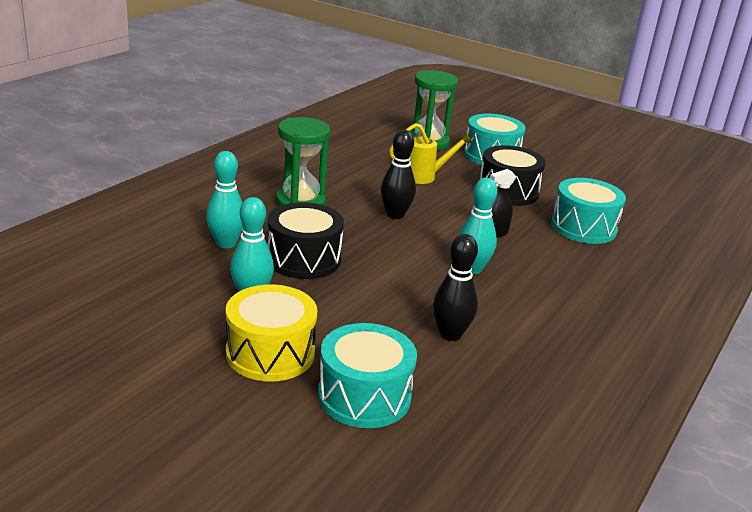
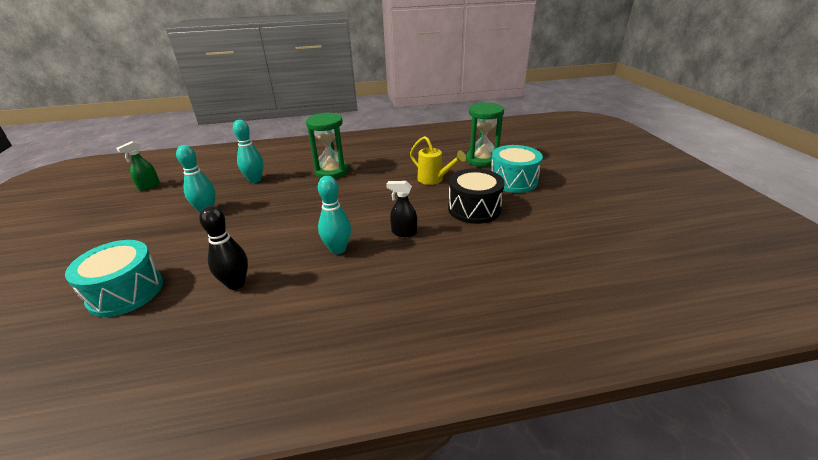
camera: 50 degrees right, 5 degrees up
yellow drum [226,285,317,382] -> none
black drum [268,202,344,279] -> none
black bowling pin [381,130,416,219] -> none
turquoise drum [551,178,626,244] -> none
none -> green spray bottle [116,141,160,191]

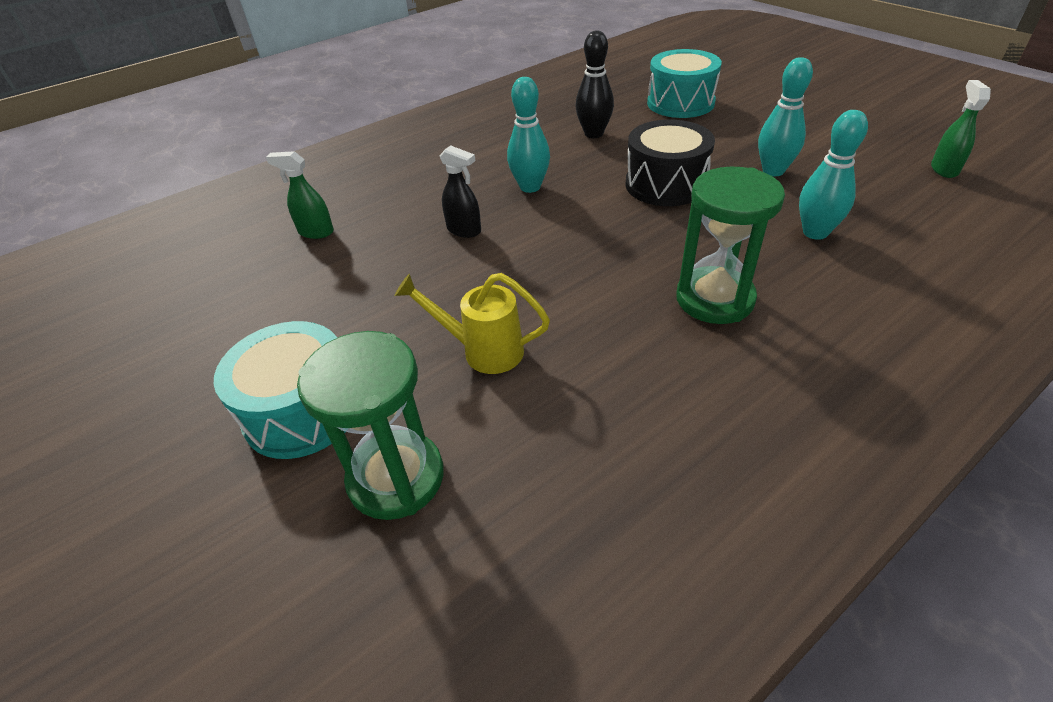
camera: 155 degrees right, 10 degrees up
black spray bottle [386,181,417,237] -> black spray bottle turned 45 degrees clockwise [439,145,481,238]
black drum [448,169,505,224] -> black drum moved to [625,120,715,206]
none -> green spray bottle [266,151,334,239]

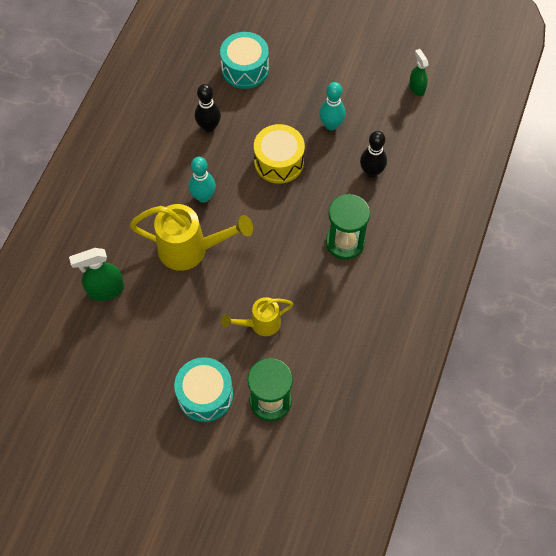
camera: 35 degrees left, 20 degrees up
green spray bottle [266,151,334,239] -> green spray bottle [69,248,124,301], size x1.56
black spray bottle [439,145,481,238] -> yellow watering can [130,204,253,271]
black drum [625,120,715,206] -> yellow drum [254,124,305,184]
turquoise bowling pin [799,110,868,240] -> black bowling pin [360,131,387,178]

